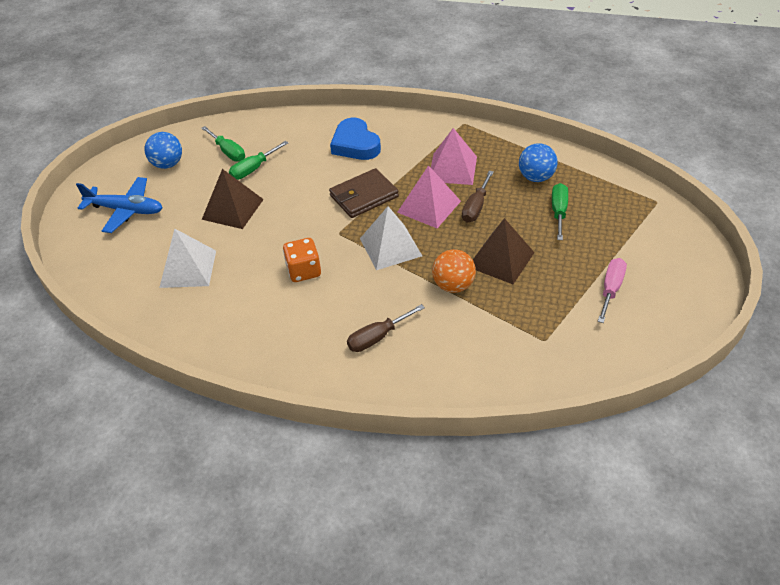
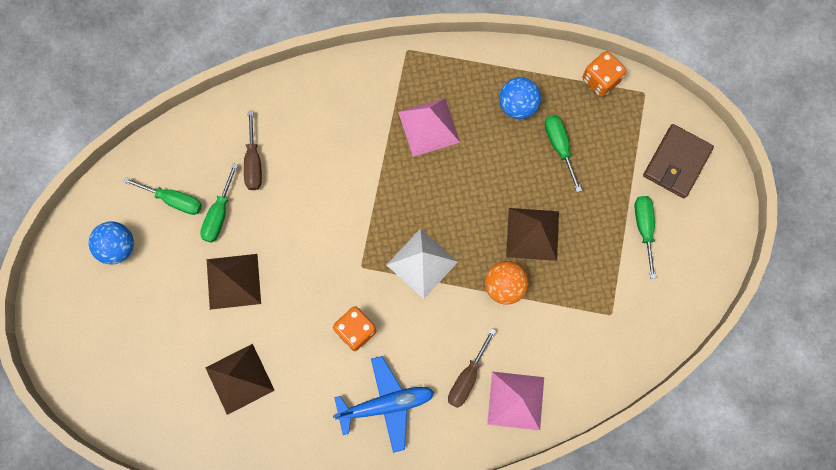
camera: 30 degrees left, 30 degrees up
blue plane [76,177,163,233] -> blue plane moved to [333,356,434,453]
white pyramid [159,229,216,288] -> brown pyramid [205,344,275,415]
brown wallet [329,168,399,218] -> brown wallet moved to [643,124,714,198]
blue heart [330,118,381,160] -> none
pink pyramid [397,165,461,228] -> pink pyramid moved to [487,372,544,430]
brown screwdriver [462,171,494,223] -> brown screwdriver moved to [244,110,262,190]
pink screwdriver [598,258,627,323] -> green screwdriver [634,196,656,279]
none -> orange dice [582,51,626,97]

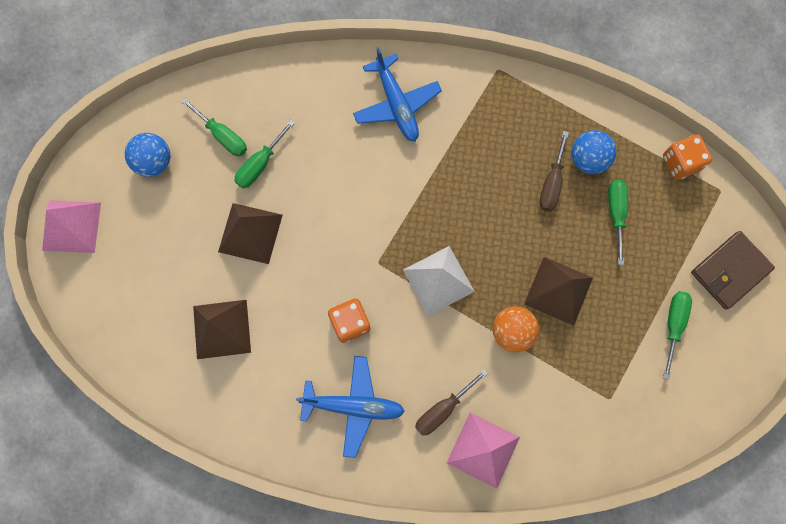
camera: 20 degrees right, 0 degrees up
brown screwdriver [244,110,262,190] -> brown screwdriver moved to [539,131,569,212]
pink pyramid [398,98,460,157] -> pink pyramid moved to [42,200,101,253]
none -> blue plane [353,47,442,142]

